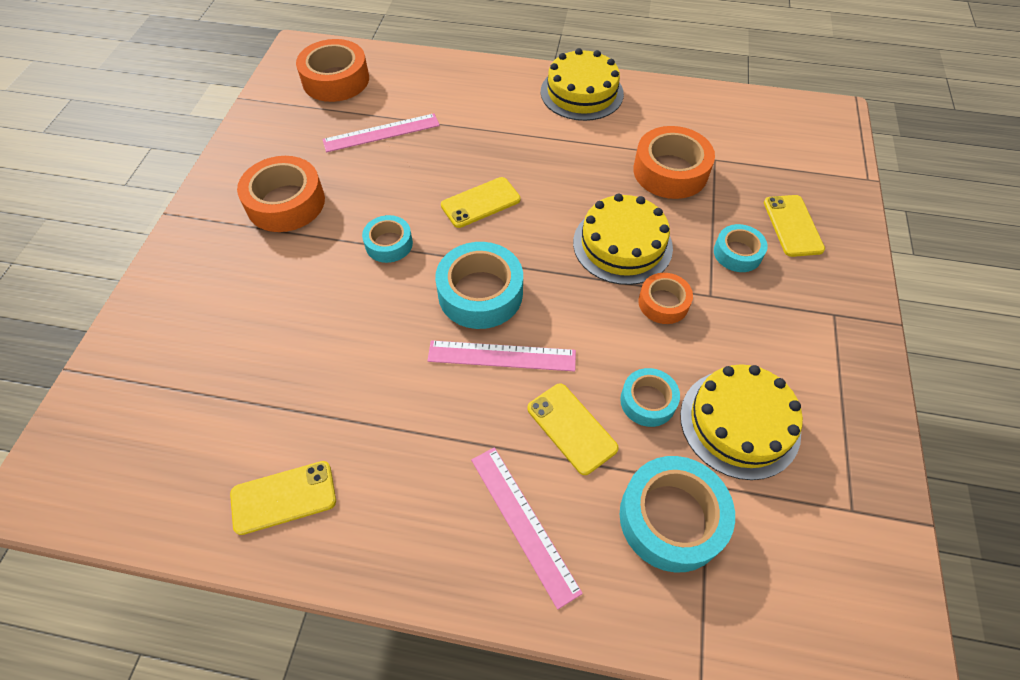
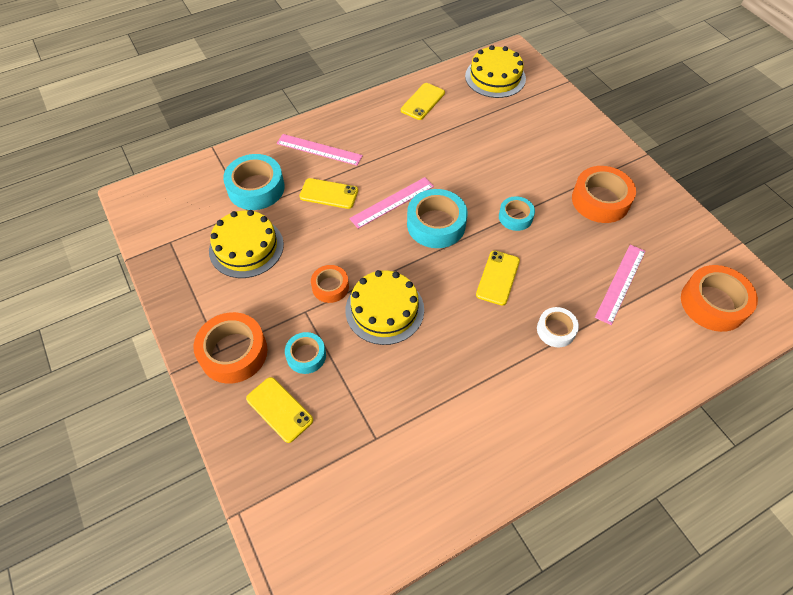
camera: 140 degrees right, 0 degrees up
yellow cake [541,48,624,121] -> yellow cake moved to [465,45,526,98]
turquoise tape [620,368,680,427] -> none
orange tape [633,126,715,199] -> orange tape moved to [193,312,267,384]
none -> white tape [537,307,579,347]

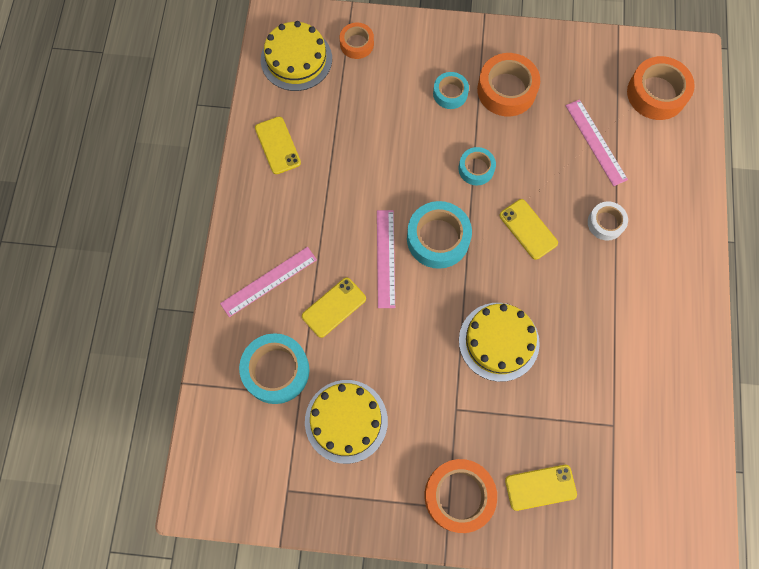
camera: 55 degrees left, 15 degrees up
turquoise tape [285,332,326,374] -> turquoise tape moved to [433,72,469,109]
orange tape [311,265,349,303] -> orange tape moved to [340,22,374,59]

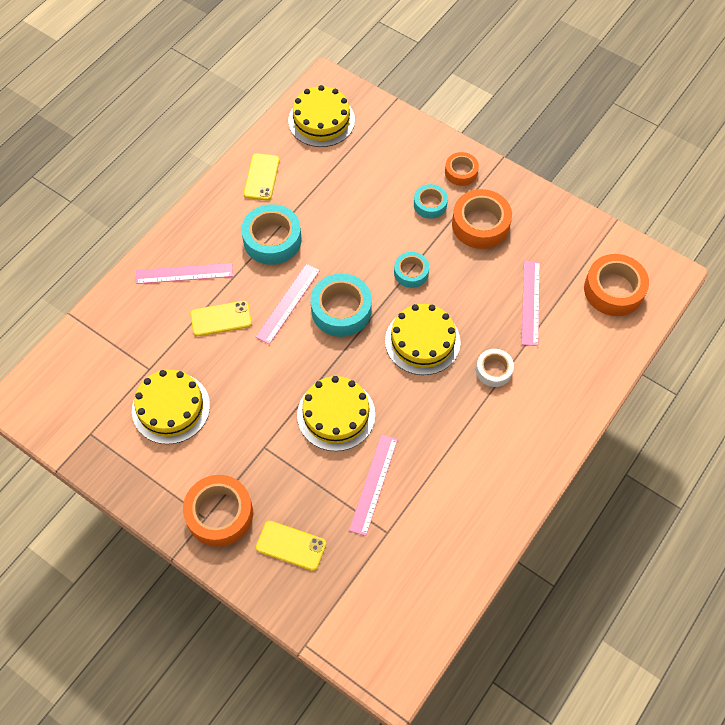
camera: 30 degrees right, 10 degrees down
turquoise tape [239,333,310,404] -> turquoise tape moved to [241,204,302,265]
orange tape [340,22,374,59] -> orange tape moved to [445,152,479,186]
yellow phone [500,199,558,260] -> yellow cake [385,304,461,375]
none -> pink ruler [349,434,398,536]

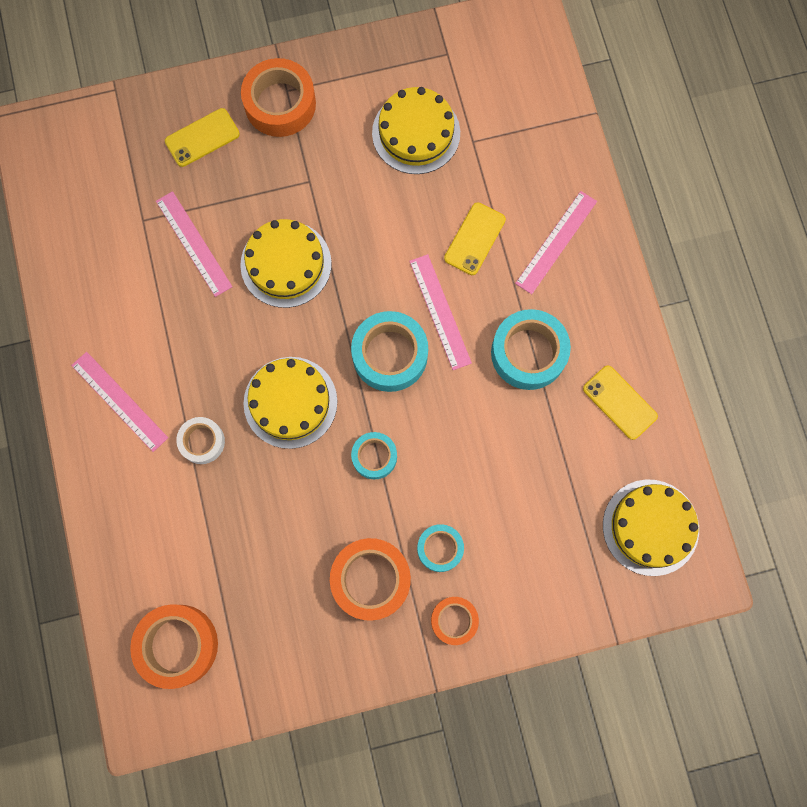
camera: 130 degrees right, 15 degrees up
pink ruler [522,260,540,346] -> pink ruler moved to [71,352,168,452]

